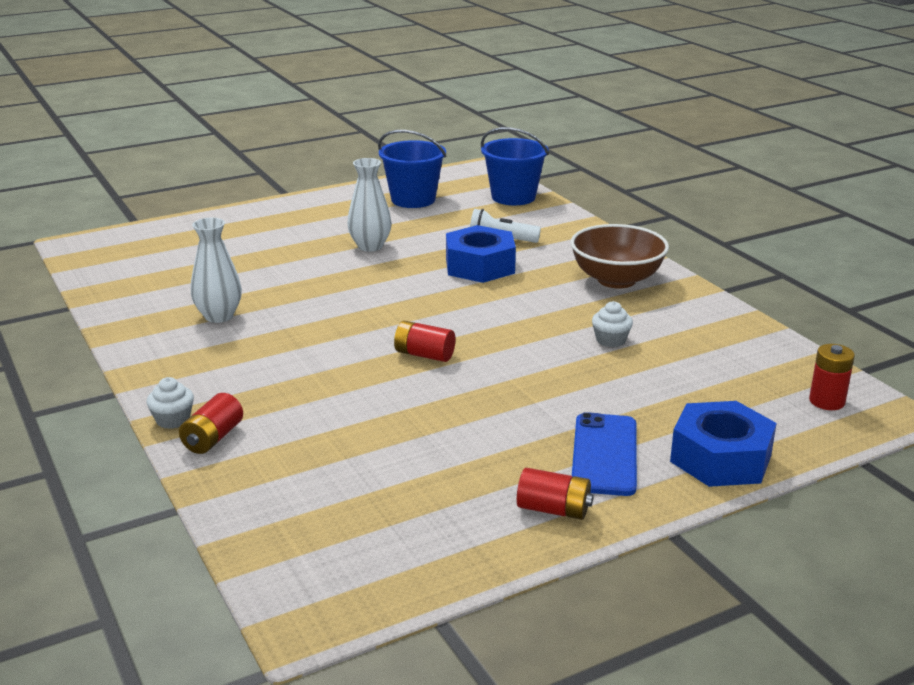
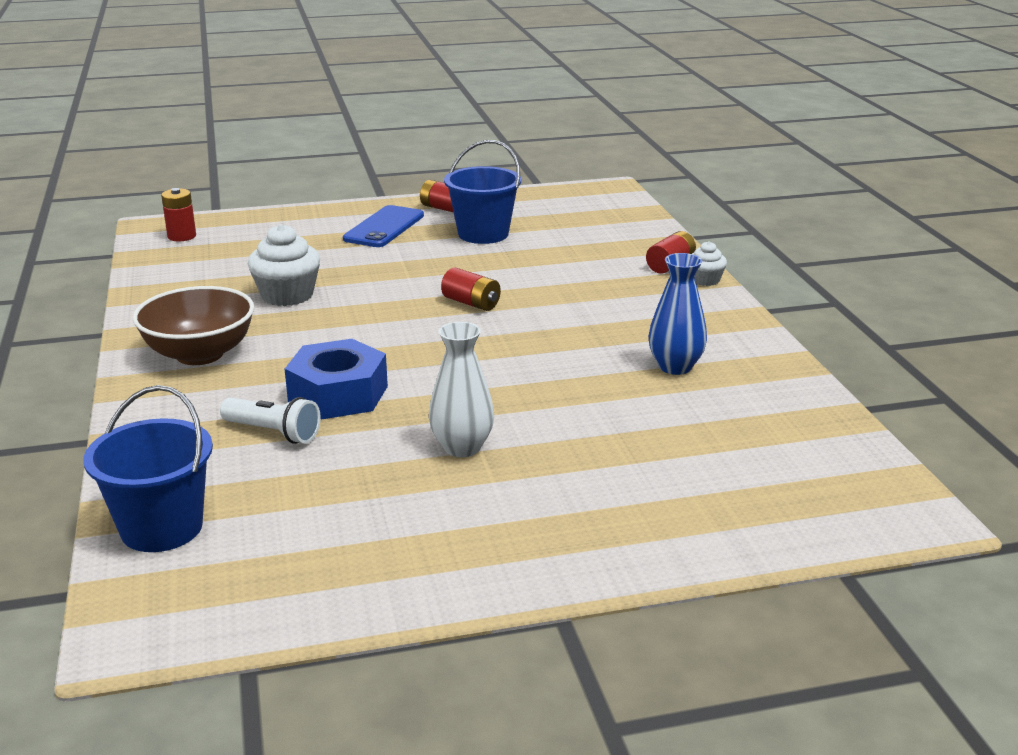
camera: 165 degrees left, 0 degrees up
white vase [191,218,242,323] -> blue vase [648,253,707,375]
blue bucket [378,130,447,208] -> blue bucket moved to [444,140,521,244]
white cupcake [592,301,633,347] -> white cupcake [248,224,320,306], size x1.77
blue nut [670,401,777,487] -> none

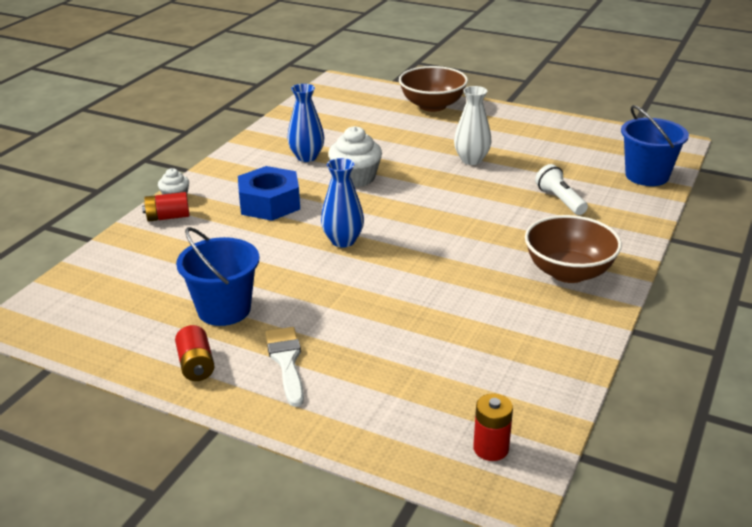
camera: 140 degrees left, 5 degrees up
white cupcake [248,224,320,306] -> white cupcake moved to [328,126,382,187]
blue nut [285,339,388,420] -> blue nut moved to [238,166,300,221]
blue phone [343,205,424,247] -> white brush [265,327,304,407]
red battery [441,267,501,311] -> blue vase [321,158,364,248]
none -> brown bowl [399,66,468,112]

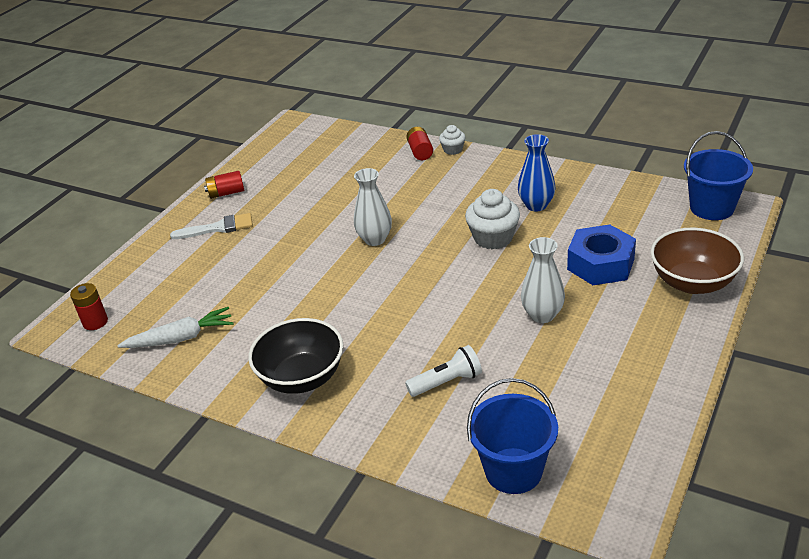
camera: 95 degrees right, 5 degrees up
blue bucket [176,227,259,326] -> blue bucket moved to [684,131,753,220]
blue nut [238,166,300,221] -> blue nut moved to [567,224,636,285]
blue vase [321,158,364,248] -> white vase [354,168,392,246]
brown bowl [525,215,622,283] -> black bowl [248,318,344,394]
none -> white carrot [117,307,234,348]

